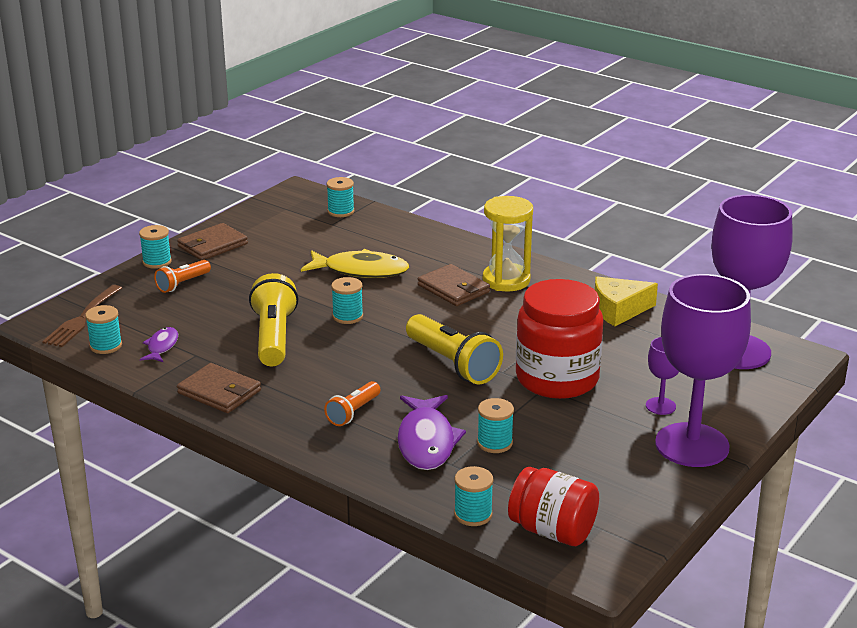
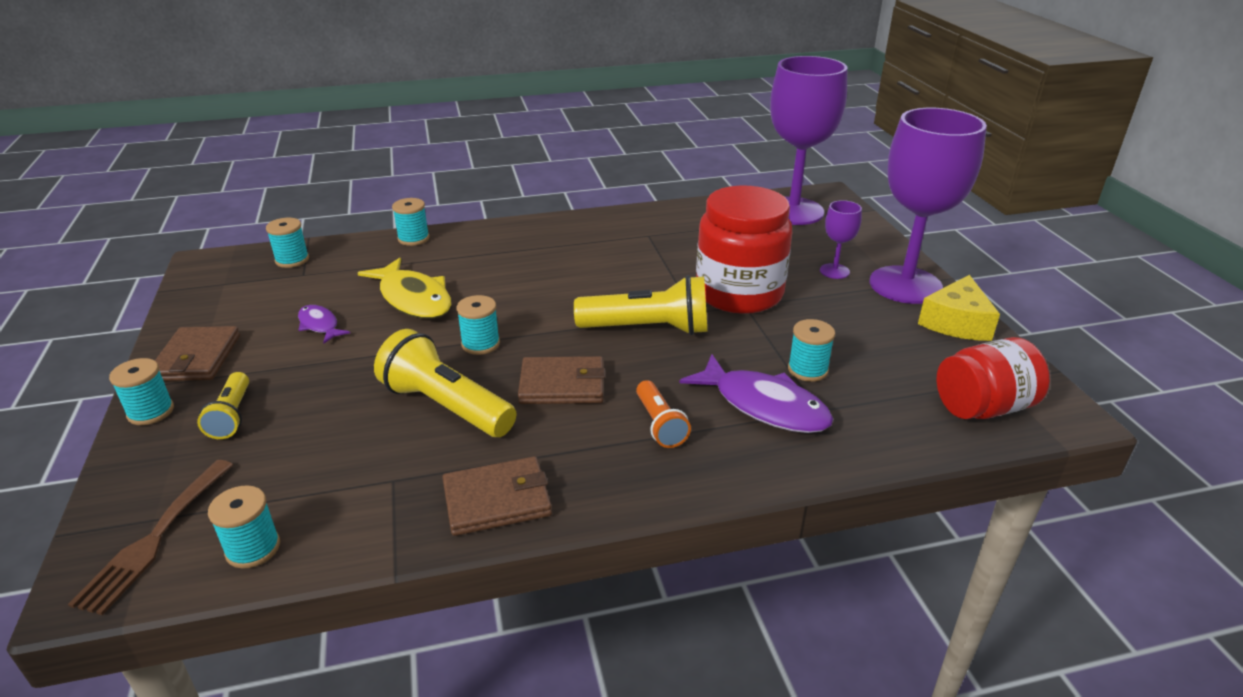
camera: 50 degrees left, 5 degrees up
brown fork [42,285,122,347] -> brown fork turned 45 degrees clockwise [68,460,233,615]
purple fish [140,327,178,362] -> purple fish moved to [298,305,350,343]
orange flashlight [154,260,211,293] -> yellow flashlight [197,372,249,439]
yellow fish [301,249,409,278] -> yellow fish turned 90 degrees clockwise [358,258,452,319]
brown wallet [418,264,490,306] -> brown wallet moved to [518,356,605,404]
turquoise spool [454,466,494,526] -> turquoise spool moved to [392,198,429,246]
yellow hourglass [483,196,533,291] -> none
yellow cheese [595,277,658,326] -> yellow cheese moved to [918,275,1000,341]

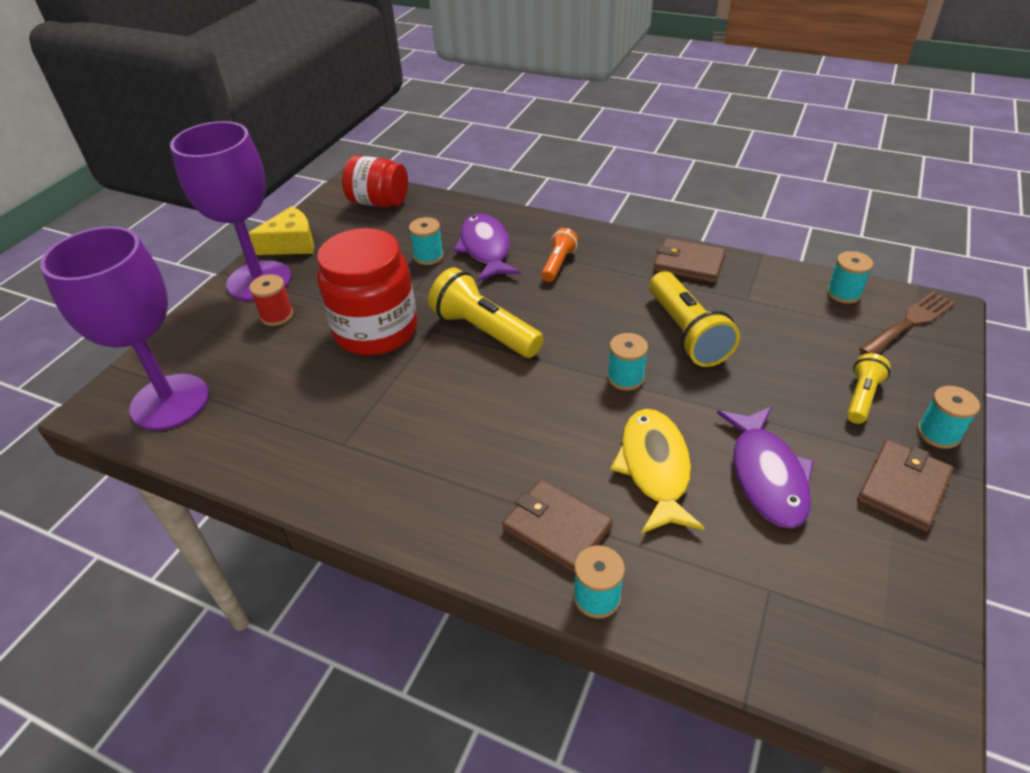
camera: 140 degrees left, 10 degrees up
turquoise spool [266,218,309,268] -> none
purple fish [298,305,350,343] -> purple fish [717,407,814,528], size x1.86
brown wallet [518,356,605,404] -> brown wallet moved to [502,479,613,574]
purple goblet [820,200,862,279] -> red spool [249,274,293,326]

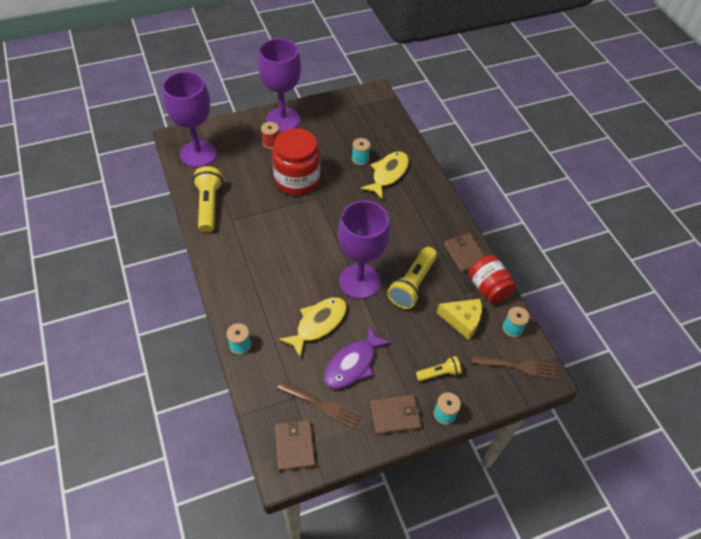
camera: 40 degrees right, 10 degrees up
yellow cheese [248,206,314,255] -> yellow cheese moved to [437,299,482,340]
red jar [342,155,408,207] -> red jar moved to [468,255,516,304]
yellow flashlight [428,268,544,358] -> yellow flashlight moved to [193,166,223,233]
purple fish [453,214,521,281] -> yellow fish [361,151,409,199]
brown wallet [502,479,613,574] -> brown wallet moved to [275,419,316,472]
orange flashlight [541,228,579,282] -> none
turquoise spool [607,333,648,391] -> purple goblet [338,201,390,299]
none -> brown fork [277,381,361,429]

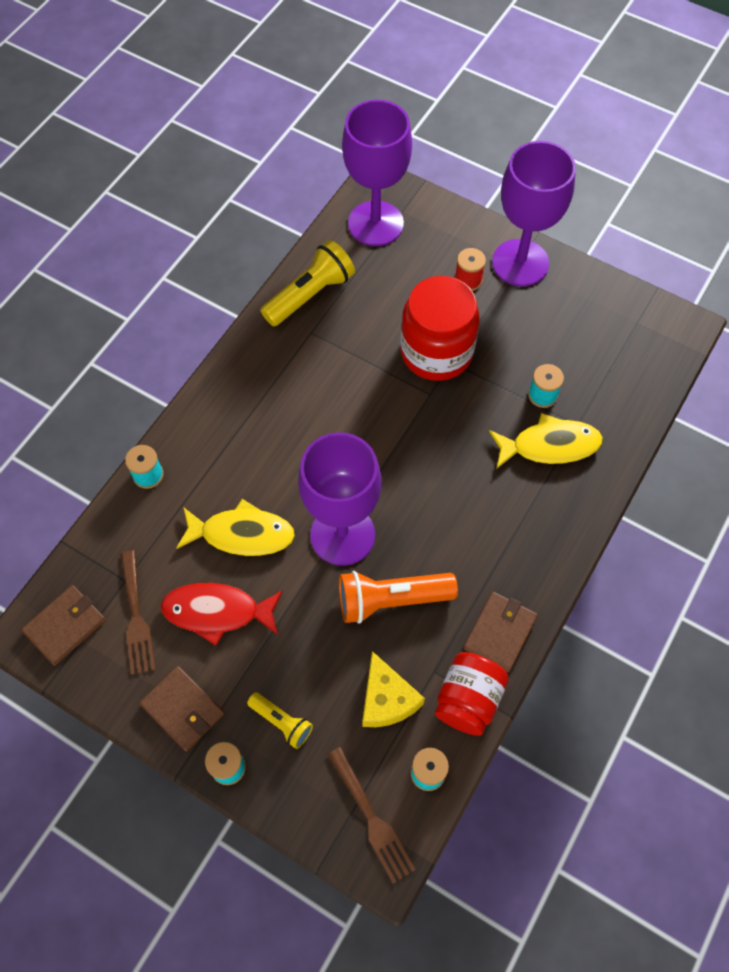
camera: 55 degrees right, 10 degrees up
purple fish [324,325,392,388] -> red fish [161,583,283,646]
yellow flashlight [387,247,437,309] -> orange flashlight [339,571,458,624]

